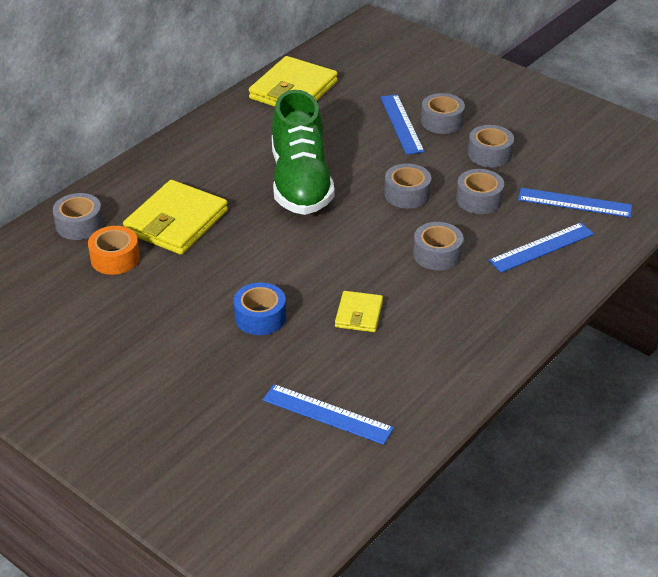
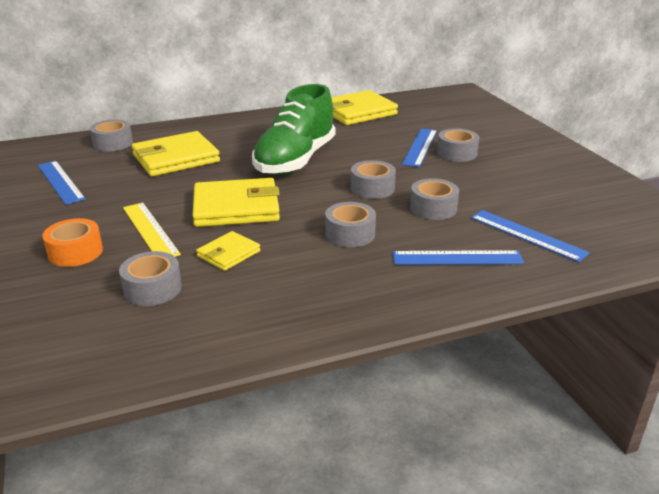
camera: 30 degrees right, 10 degrees down
orange tape [88,226,140,275] -> orange tape moved to [42,218,103,267]
blue tape [234,282,286,335] -> yellow ruler [123,203,181,257]
blue ruler [263,384,394,445] -> blue ruler moved to [38,161,86,205]
grey tape [468,125,514,167] -> grey tape moved to [119,251,182,306]
none -> yellow wallet [192,178,280,227]

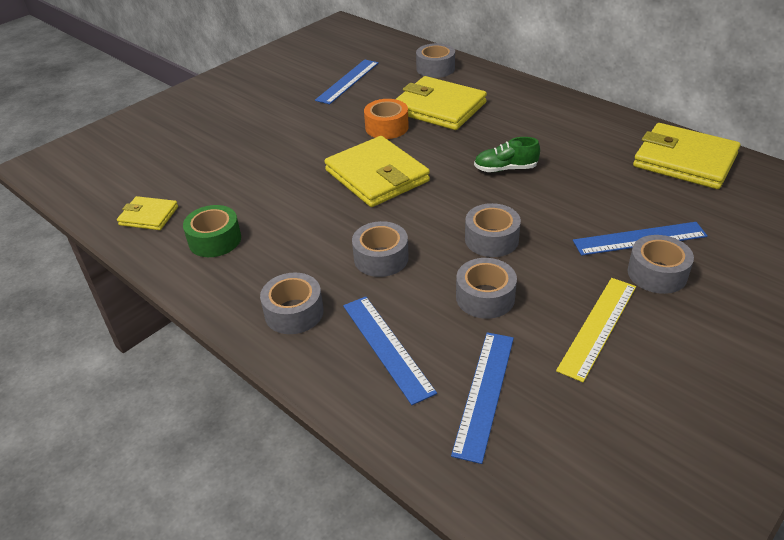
camera: 65 degrees right, 10 degrees up
orange tape [42,218,103,267] -> orange tape moved to [364,99,409,139]
grey tape [119,251,182,306] -> grey tape moved to [260,273,324,334]
yellow ruler [123,203,181,257] -> yellow ruler moved to [556,278,636,382]
yellow wallet [196,231,260,271] -> yellow wallet moved to [117,196,178,230]
green shoe [252,84,335,175] -> green shoe [474,137,540,172], size x0.43
none -> green tape [183,205,241,257]

